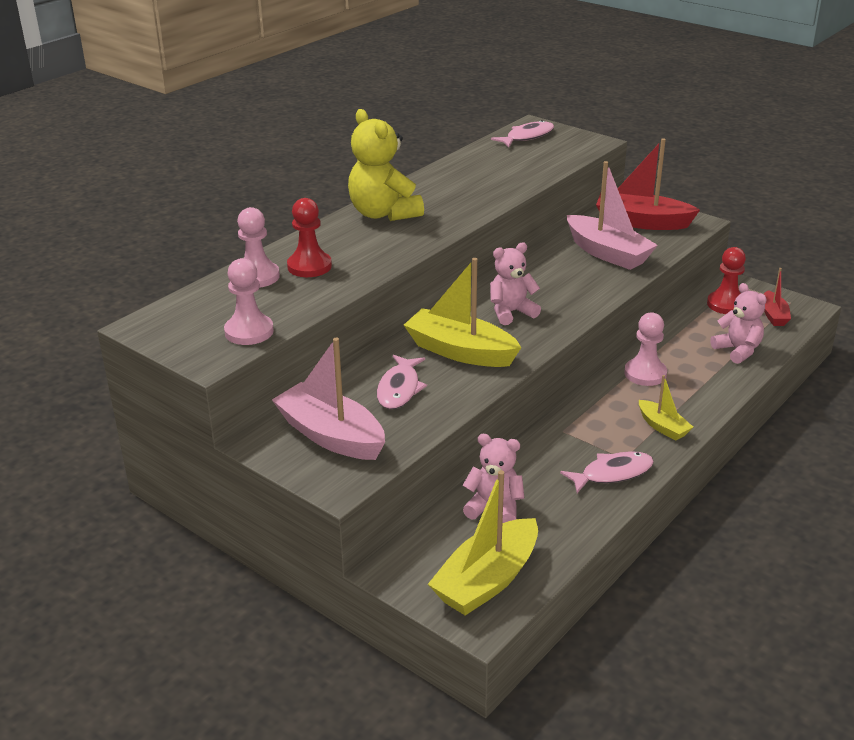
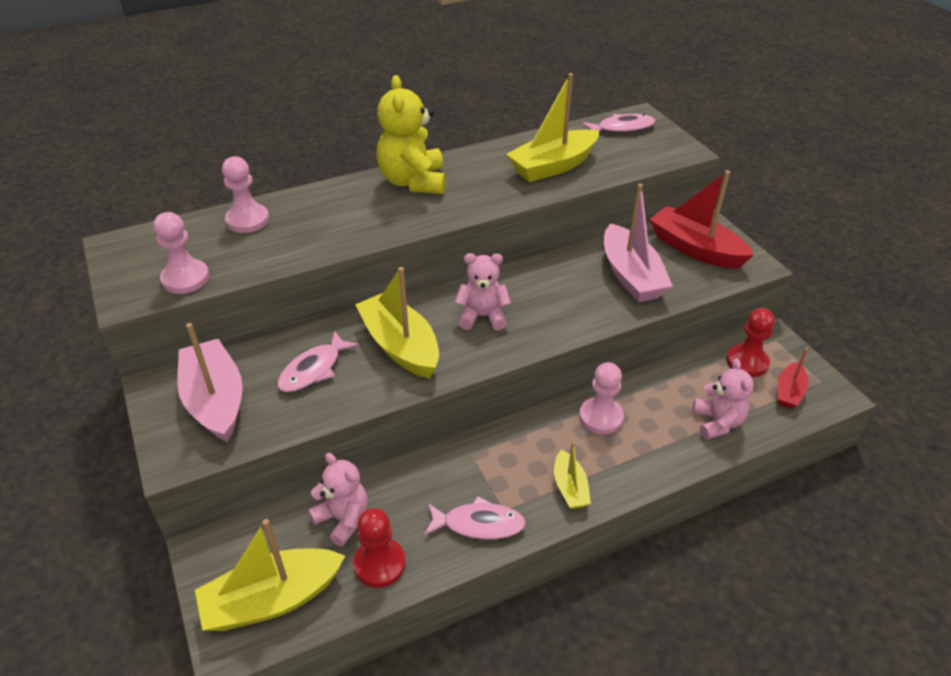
camera: 25 degrees right, 10 degrees up
red pawn [287,198,332,277] -> red pawn moved to [353,508,406,588]
none -> yellow boat [506,73,599,182]

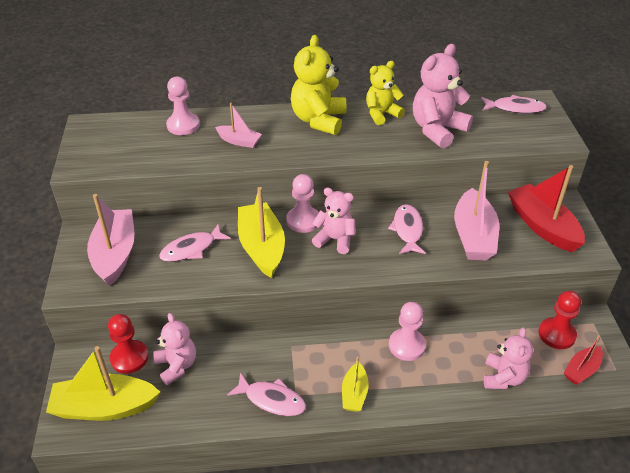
camera: 20 degrees right, 0 degrees up
pink pawn [153,212,210,294] -> pink pawn moved to [286,174,319,233]
red pawn [353,508,406,588] -> red pawn moved to [108,314,149,374]
yellow boat [506,73,599,182] -> pink teddy bear [413,44,473,149]
none -> pink boat [215,103,262,148]
none -> yellow teddy bear [366,61,405,125]
none -> pink fish [388,204,426,254]

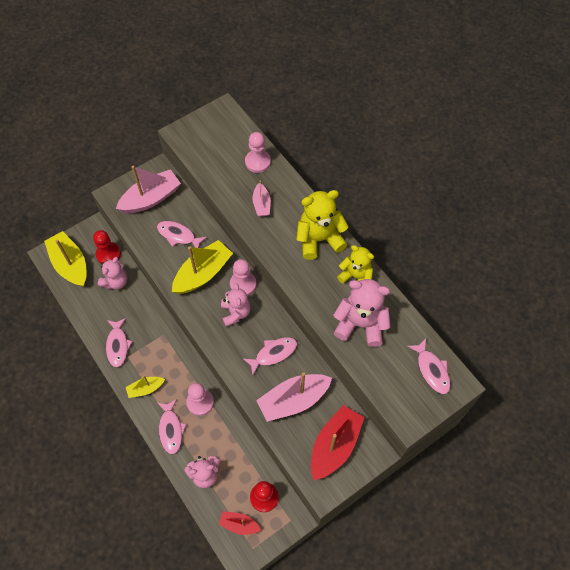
camera: 60 degrees right, 20 degrees up
none -> pink fish [158,399,187,454]

